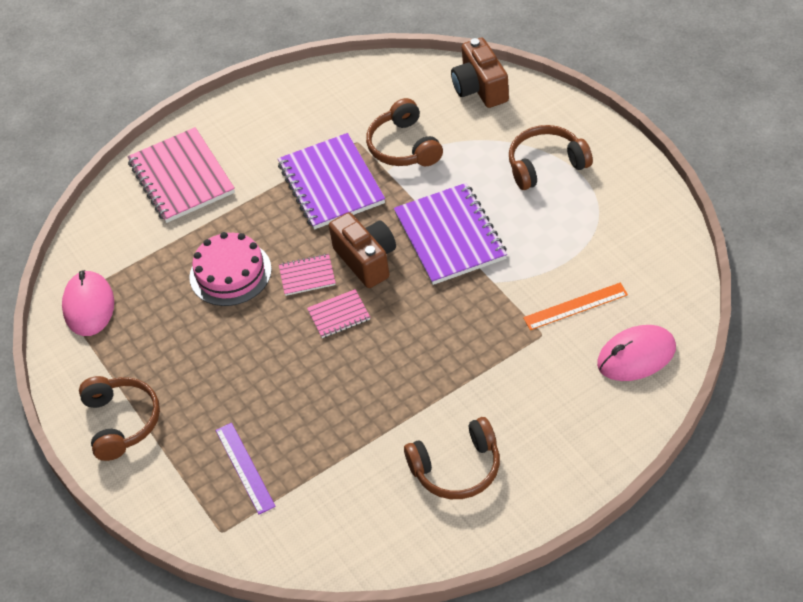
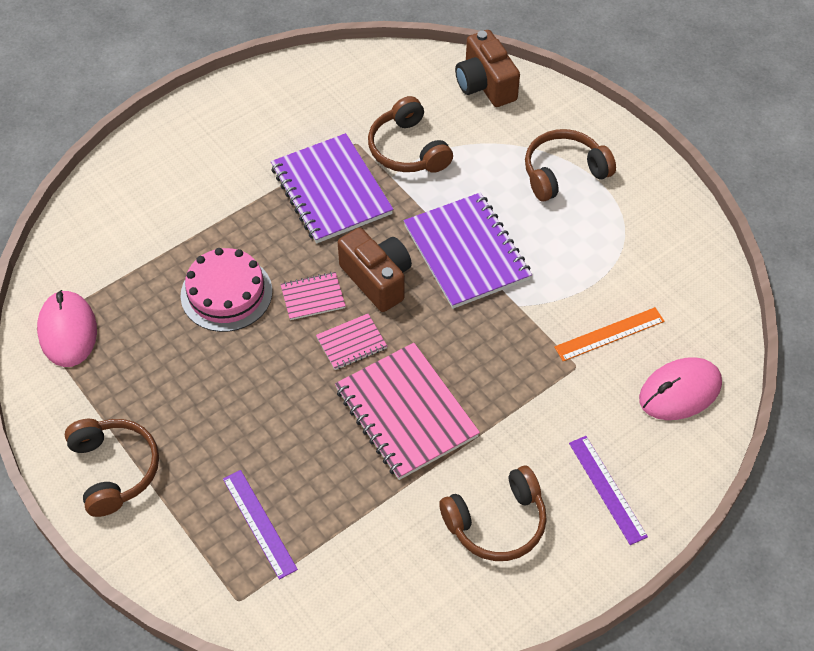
camera: 10 degrees left, 5 degrees up
pink notebook [127,127,235,223] -> pink notebook moved to [335,343,480,480]
none -> purple ruler [569,436,648,545]

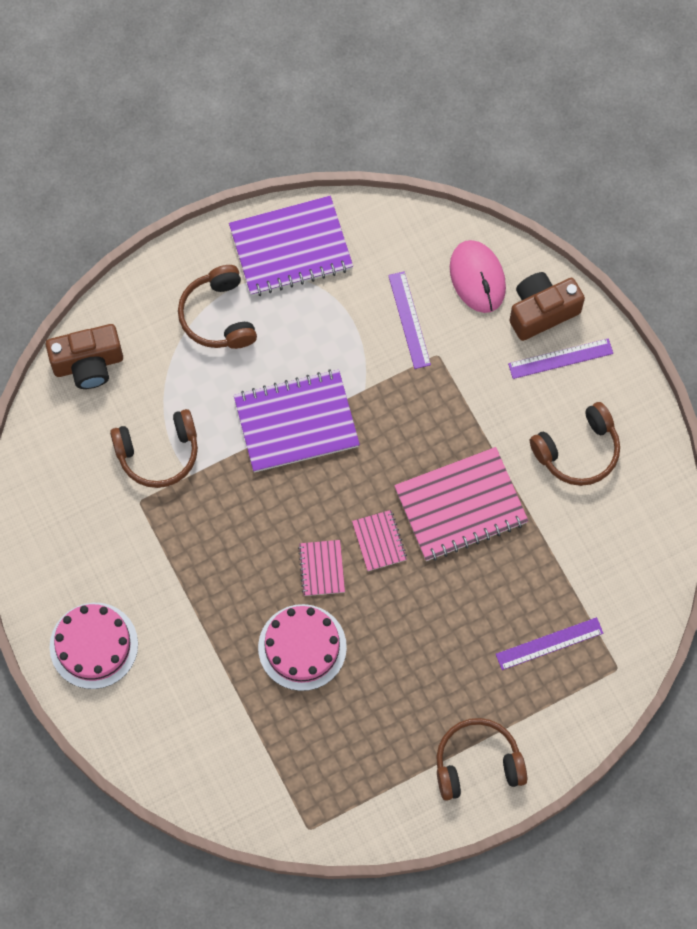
camera: 80 degrees left, 15 degrees up
pink mouse [37,290,97,367] -> none
purple notebook [271,133,394,243] -> purple notebook moved to [229,196,353,296]
brown camera [338,228,412,312] -> brown camera moved to [510,272,585,341]
brown headphones [439,466,547,561] -> brown headphones turned 75 degrees clockwise [530,402,620,486]
orange ruler [554,307,664,361] -> purple ruler [388,271,431,369]
none -> pink cake [50,603,138,689]

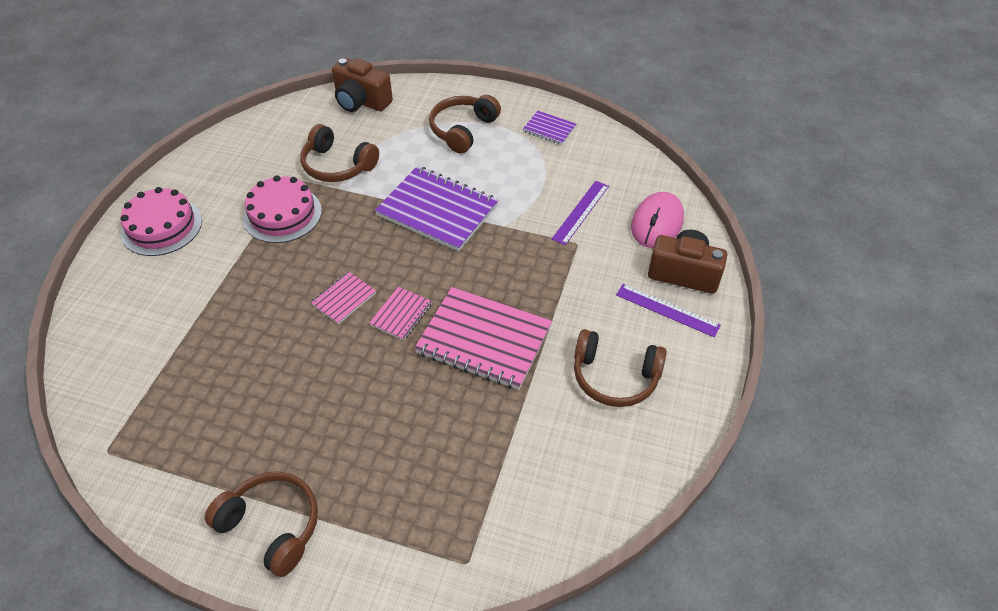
camera: 45 degrees right, 20 degrees down
purple notebook [229,196,353,296] -> purple notebook [523,111,576,145], size x0.49
pink cake [258,604,347,691] -> pink cake moved to [243,175,322,243]
purple ruler [496,617,603,670] -> none

